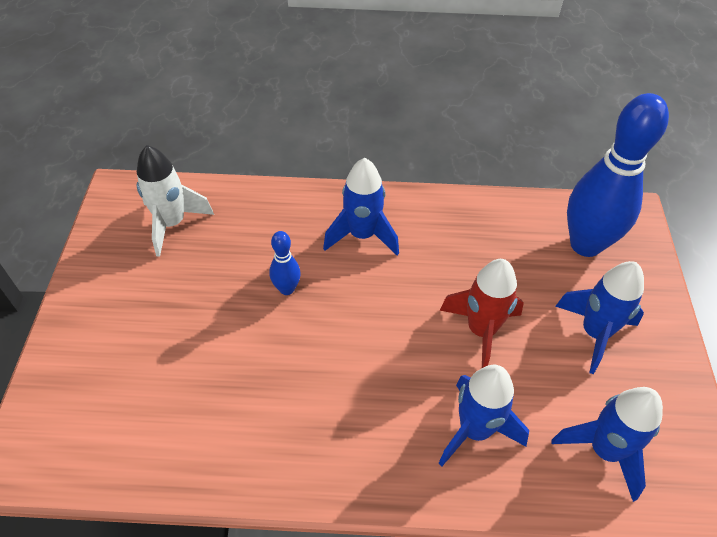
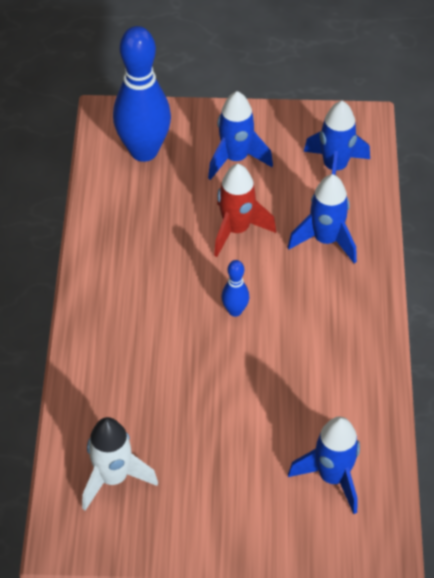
camera: 90 degrees left, 0 degrees up
blue bowling pin [269,231,301,295] -> blue bowling pin moved to [221,260,249,317]
blue rocket [323,158,399,255] -> blue rocket moved to [288,417,360,514]

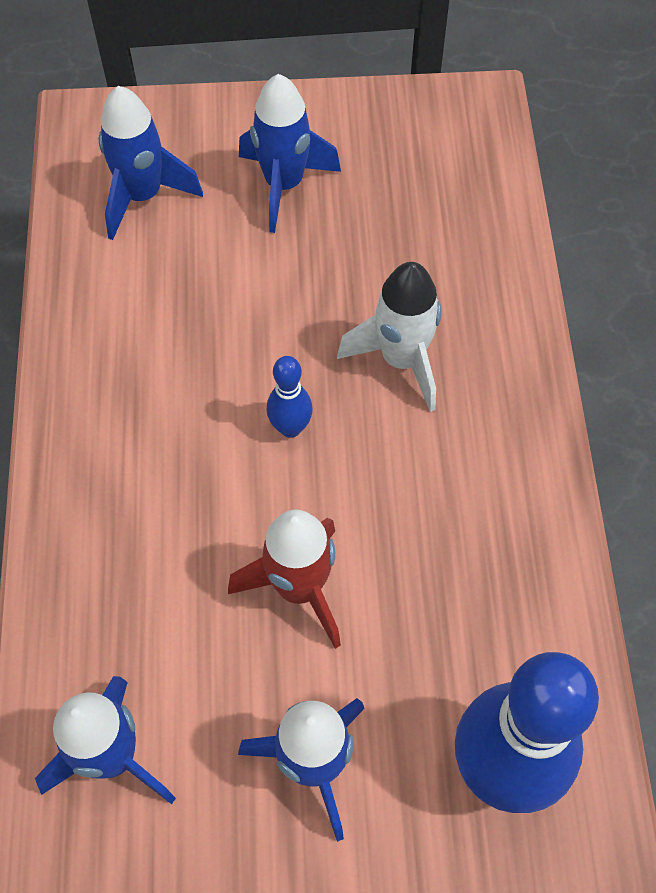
camera: 175 degrees right, 10 degrees up
white rocket [82,417,158,511] -> white rocket moved to [337,262,442,412]
blue rocket [288,174,357,264] -> blue rocket moved to [239,74,341,233]

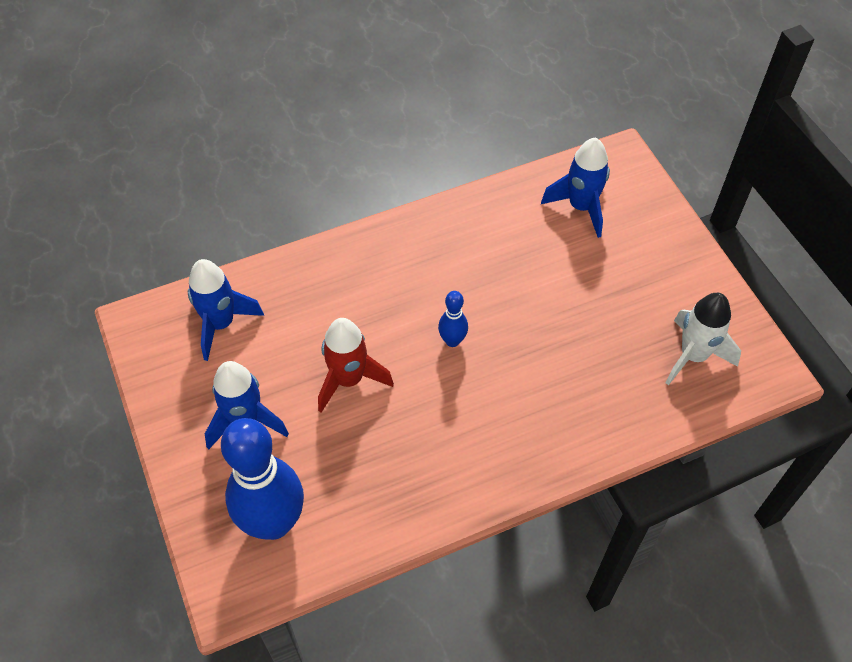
camera: 70 degrees right, 5 degrees down
blue rocket [239,74,341,233] -> none
white rocket [337,262,442,412] -> white rocket moved to [665,293,741,385]

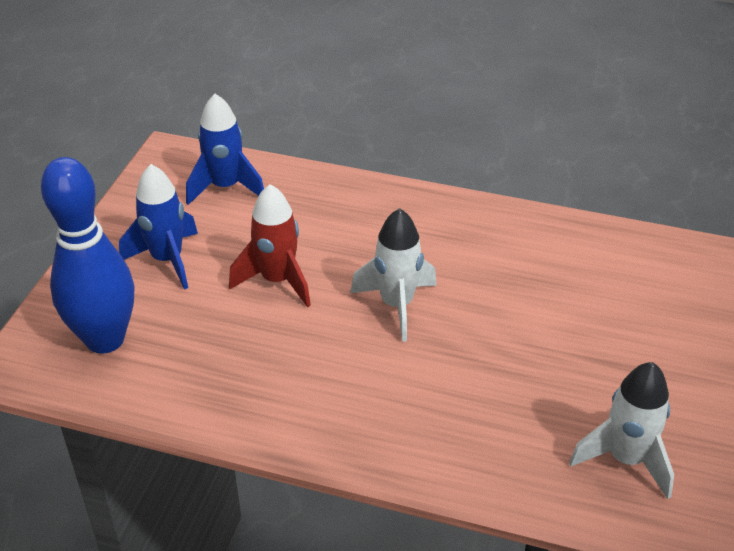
camera: 40 degrees right, 15 degrees down
blue bowling pin [438,291,468,347] -> white rocket [350,208,437,342]
blue rocket [541,138,610,238] -> none

